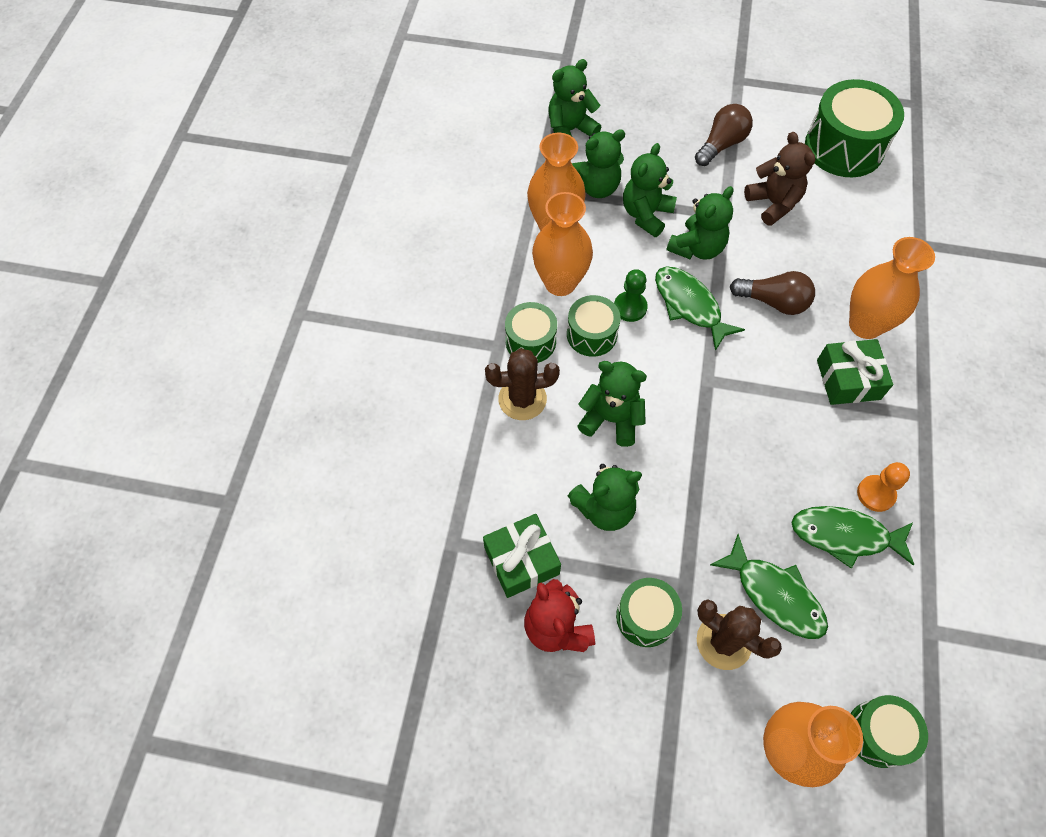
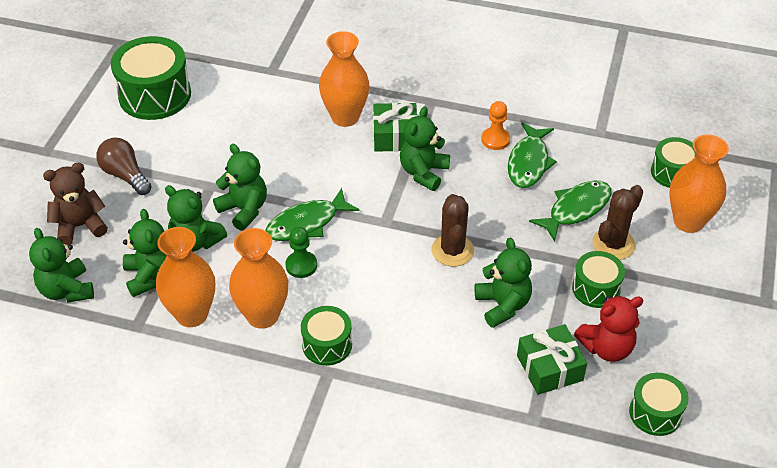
camera: 85 degrees left, 15 degrees down
brown cactus [485,348,560,420] -> brown cactus moved to [431,194,474,267]
green drum [567,295,621,357] -> green drum moved to [629,373,689,436]
green teddy bear [578,361,647,447] -> green teddy bear moved to [400,106,450,191]
brown light bulb [730,271,815,315] -> none
brown teddy bear [744,132,815,226] -> brown teddy bear moved to [43,163,108,245]

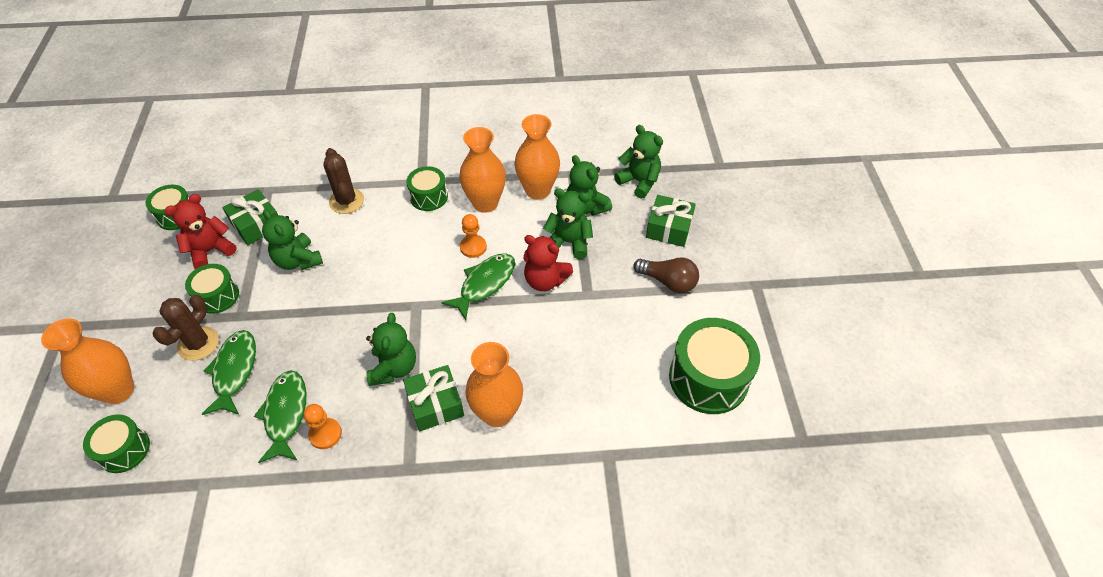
camera: 160 degrees right, 5 degrees up
brown teddy bear [43,163,108,245] -> green gift [646,195,696,247]
green teddy bear [213,144,267,231] -> red teddy bear [523,235,573,291]
green pawn [286,227,317,278] -> orange pawn [460,214,487,258]
brown cactus [431,194,474,267] -> brown cactus moved to [323,148,364,214]
green fish [529,181,612,242] -> green fish turned 150 degrees clockwise [202,330,256,415]

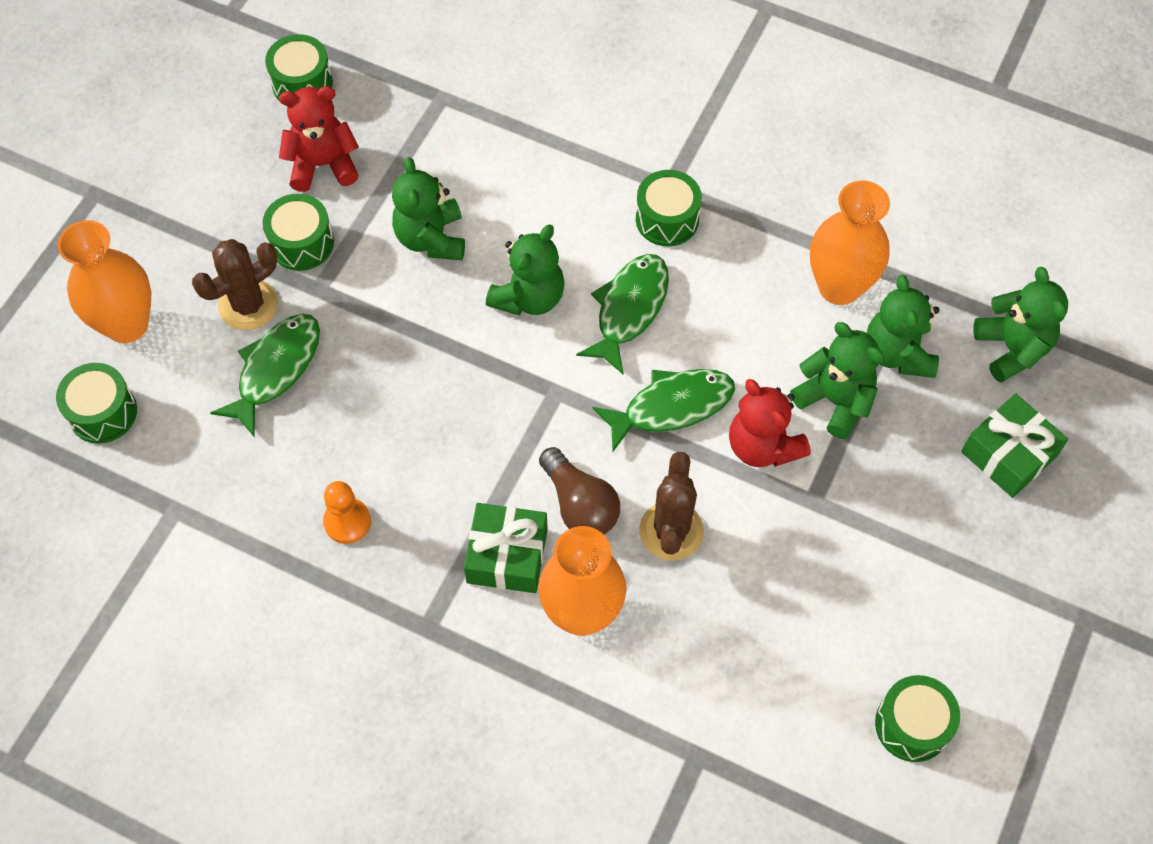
camera: 30 degrees right, 10 degrees up
green gift [222,189,278,245] -> none
green fish [254,370,306,463] -> green fish moved to [576,254,669,375]
brown cactus [323,148,364,214] -> brown cactus moved to [639,452,704,560]
green teddy bear [366,313,416,386] -> green teddy bear moved to [486,225,565,316]
orange vase [459,127,506,213] -> none
orange pawn [460,214,487,258] -> none
brown light bulb [633,258,699,293] -> brown light bulb moved to [539,447,620,534]
green drum [669,318,760,414] -> green drum [875,675,960,762], size x0.57

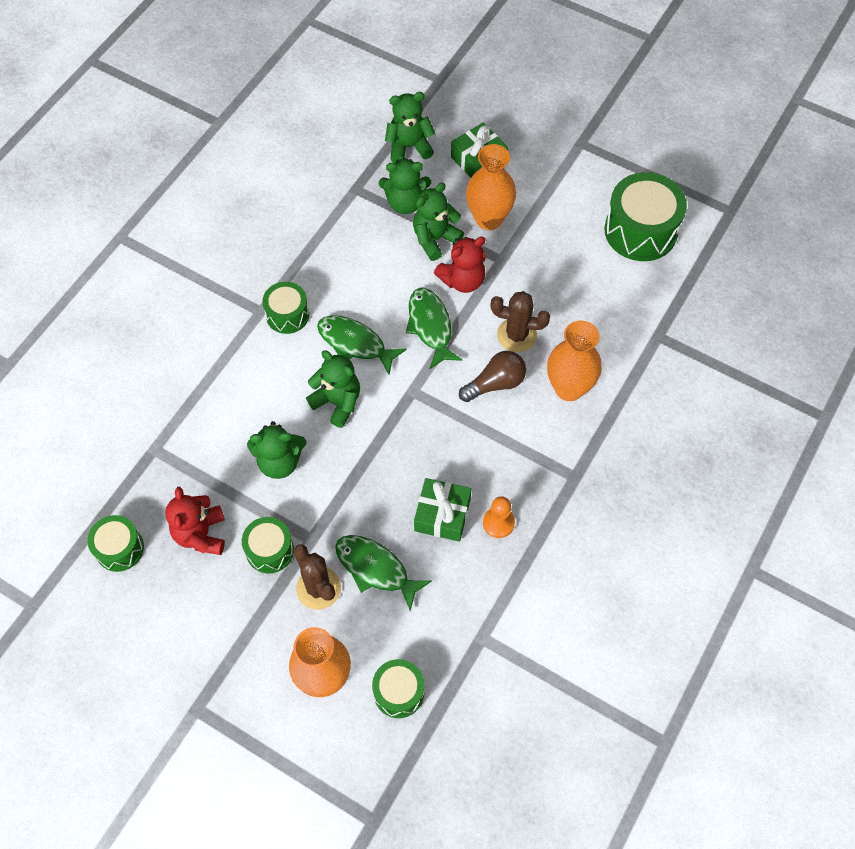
camera: 85 degrees left, 0 degrees up
green gift [464,503,548,593] -> green gift moved to [414,478,472,542]
orange vase [810,181,890,305] -> orange vase moved to [466,144,516,230]
green drum [875,675,960,762] -> green drum [604,172,687,261], size x1.75

